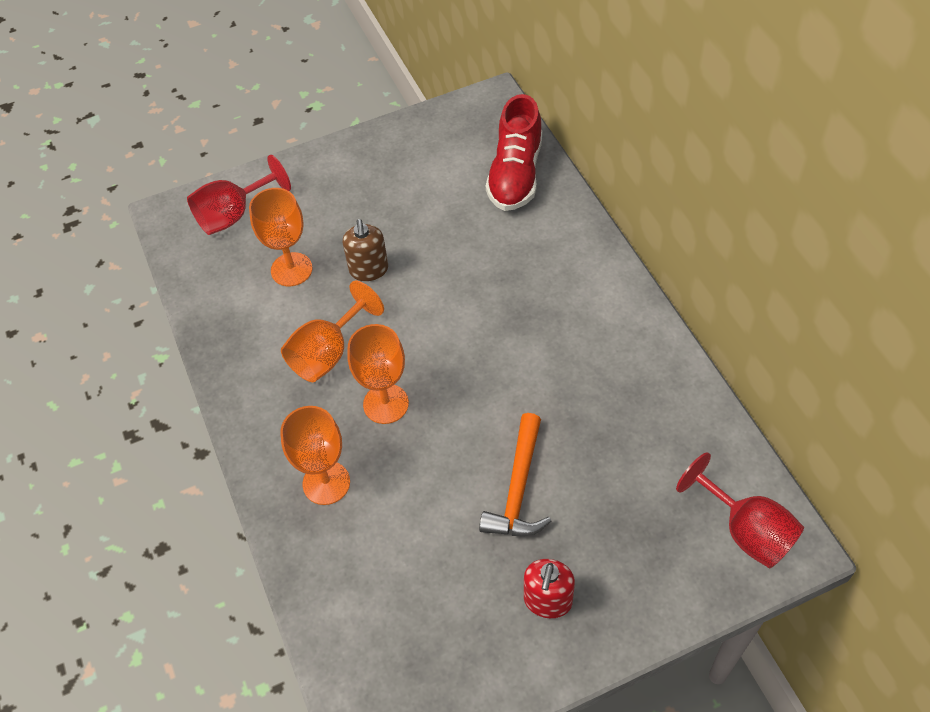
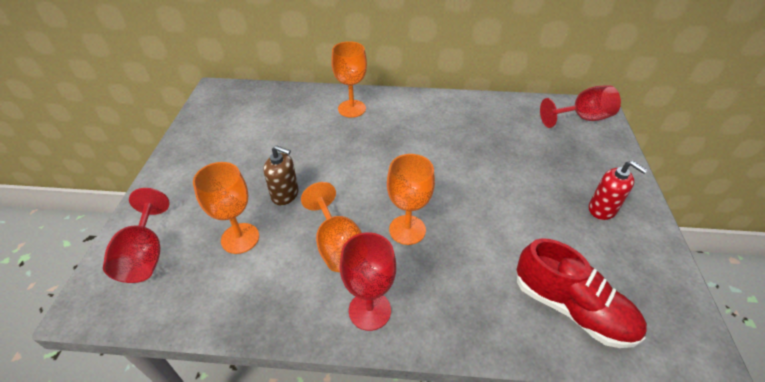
camera: 65 degrees left, 10 degrees down
orange goblet [280,406,350,505] -> orange goblet moved to [331,41,367,118]
orange hammer [479,413,551,536] -> none
red shoe [486,94,542,211] -> red shoe moved to [517,238,647,348]
none -> red goblet [339,232,396,331]

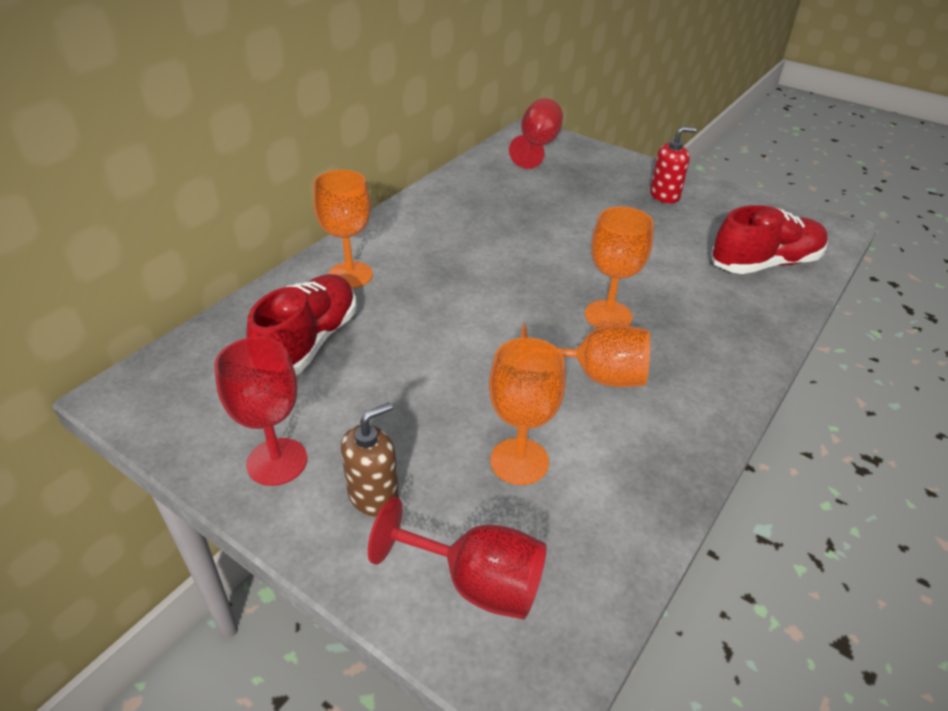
camera: 60 degrees left, 5 degrees down
brown soap dispenser [263,145,298,205] -> brown soap dispenser moved to [341,402,399,517]
red goblet [339,232,396,331] -> red goblet moved to [214,337,307,486]
none -> red shoe [246,274,357,375]

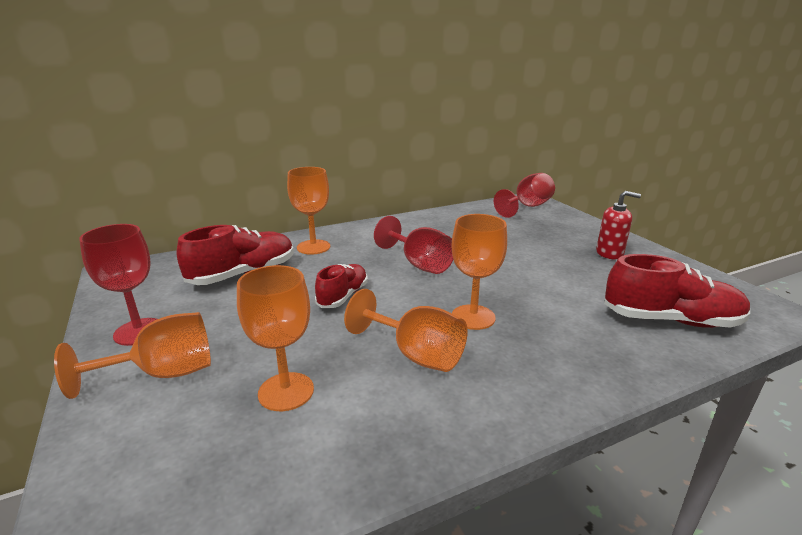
camera: 30 degrees right, 15 degrees down
brown soap dispenser [341,402,399,517] -> orange goblet [54,312,211,399]
red goblet [368,497,547,620] -> red goblet moved to [374,216,454,274]
none -> red shoe [315,264,368,308]

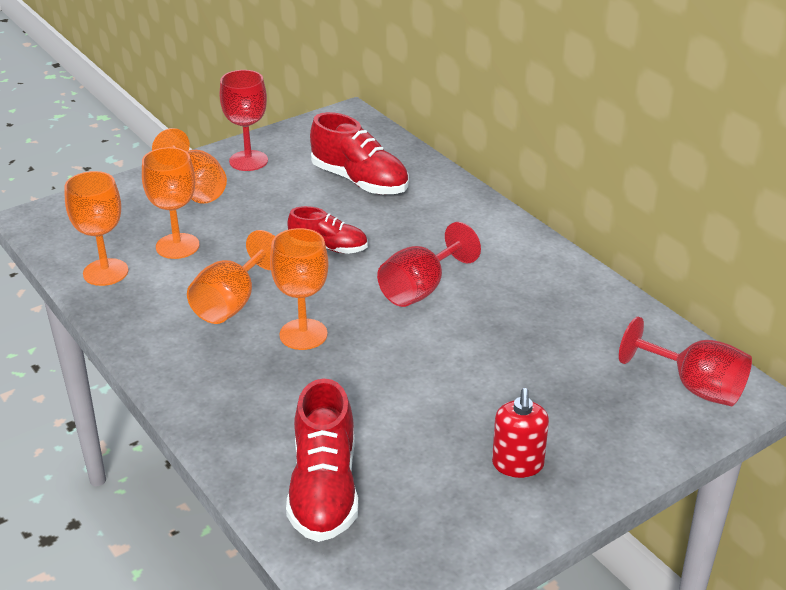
camera: 80 degrees right, 10 degrees up
orange goblet [287,167,330,255] -> orange goblet moved to [64,171,129,286]

